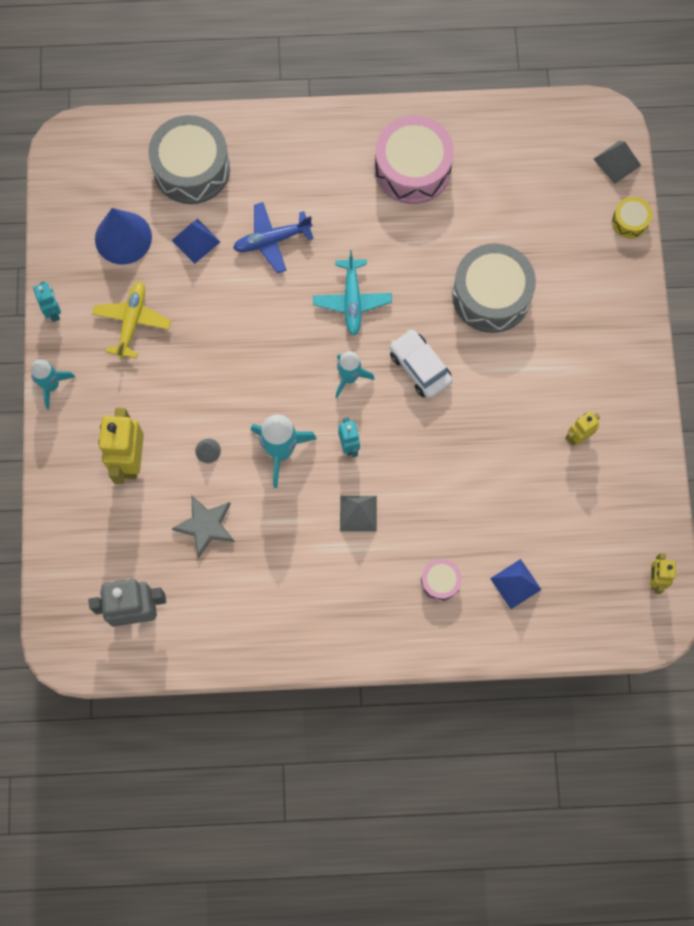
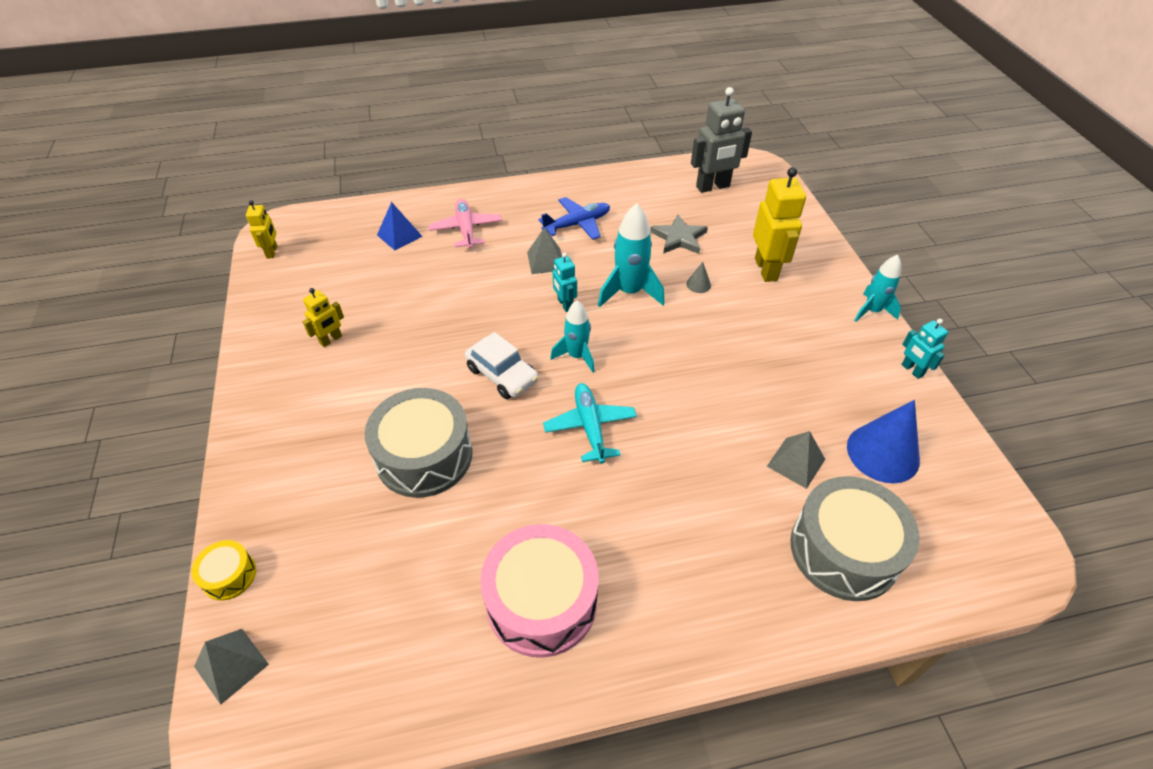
camera: 170 degrees right, 25 degrees down
yellow plane [92,281,171,359] -> none
blue pyramid [172,219,220,264] -> grey pyramid [767,431,825,489]
blue plane [233,202,314,274] -> blue plane moved to [538,197,610,240]
pink drum [421,559,462,602] -> pink plane [428,199,502,249]

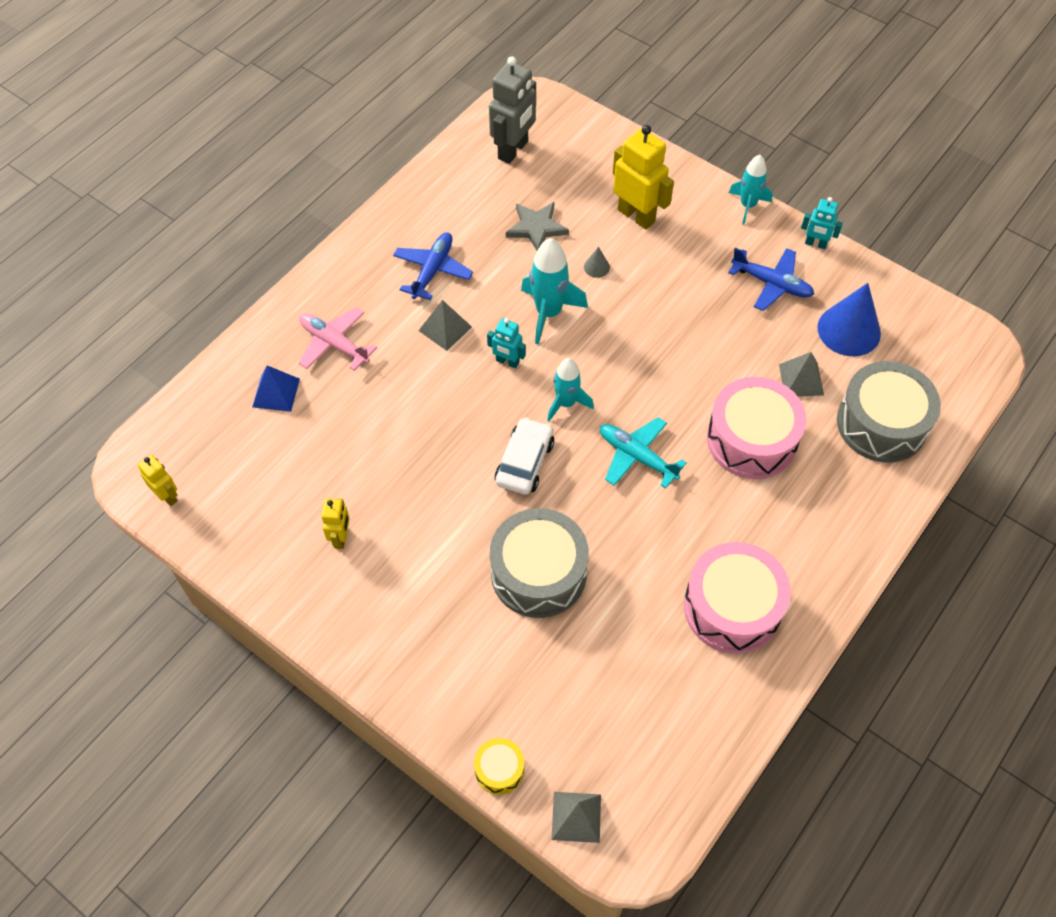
camera: 40 degrees left, 10 degrees up
white car [465,332,538,399] -> white car turned 75 degrees counterclockwise [495,417,554,495]
none -> pink drum [707,377,806,479]
none -> blue plane [728,248,814,311]

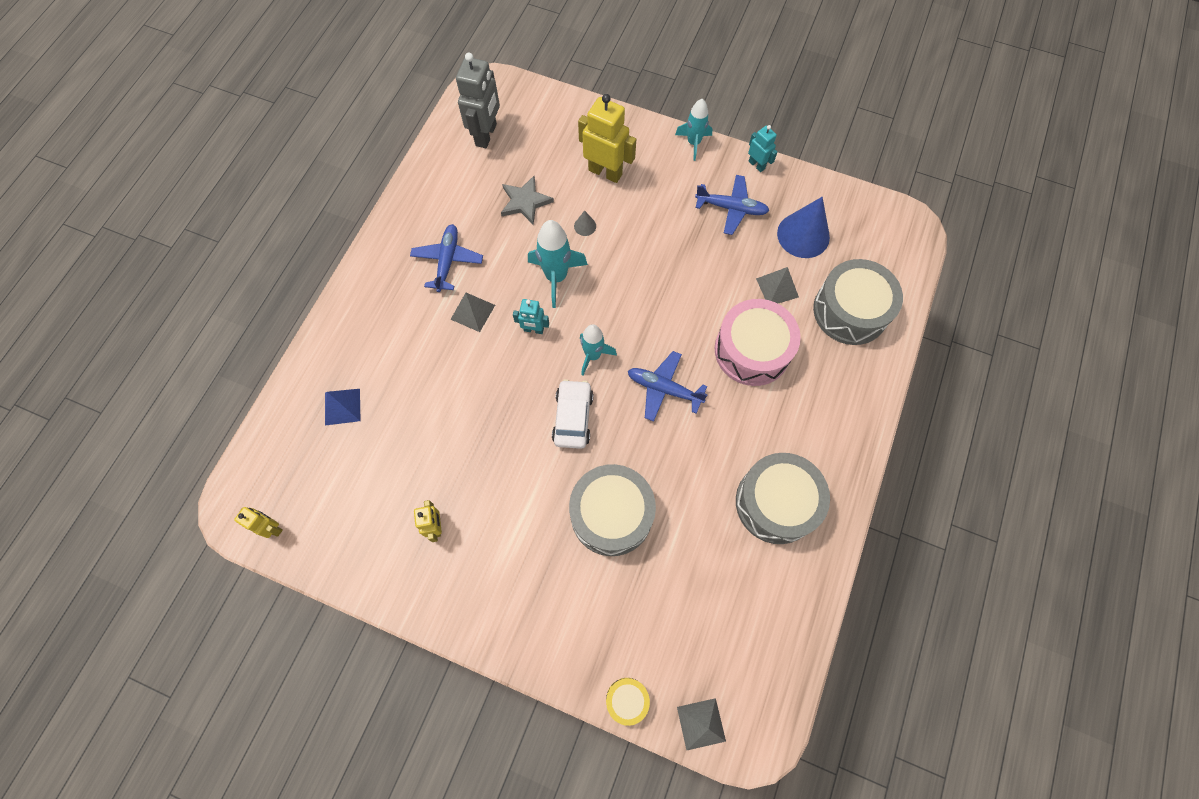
camera: 15 degrees left, 10 degrees up
pink plane [299,307,377,371] -> none
turquoise plane [600,417,687,489] -> blue plane [628,351,708,422]
pink drum [684,542,791,654] -> grey drum [736,453,830,544]
turquoise robot [801,197,843,249] -> turquoise robot turned 135 degrees counterclockwise [748,125,777,172]

